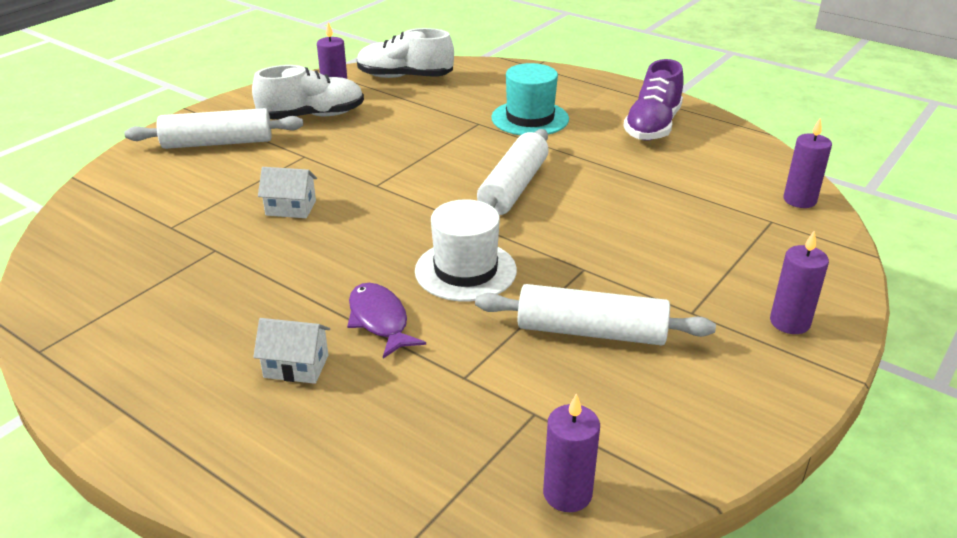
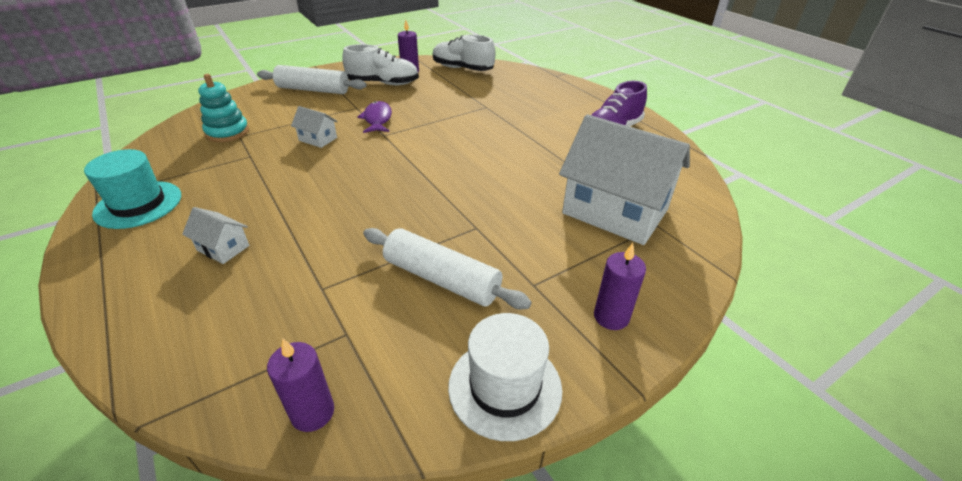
camera: 20 degrees right, 5 degrees up
purple fish [347,283,426,358] -> purple fish moved to [357,101,392,133]
white hat [415,199,517,302] -> white hat moved to [448,313,562,441]
white rolling pin [477,129,549,215] -> none
turquoise hat [491,63,569,135] -> turquoise hat moved to [84,149,181,229]
purple candle [783,119,832,208] -> none
none -> turquoise stacking toy [198,74,249,142]
none -> white house [559,114,690,245]

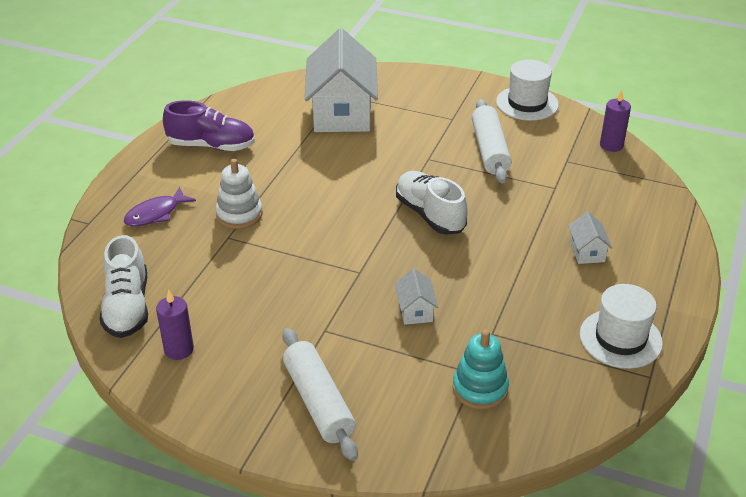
camera: 125 degrees left, 0 degrees up
turquoise hat [84,149,181,229] -> white hat [580,284,663,369]
white shoe [342,44,419,85] -> white shoe moved to [396,171,468,235]
purple fish [357,101,392,133] -> purple fish moved to [124,187,196,227]
purple candle [594,243,646,330] -> none
none -> white stacking toy [216,159,263,229]

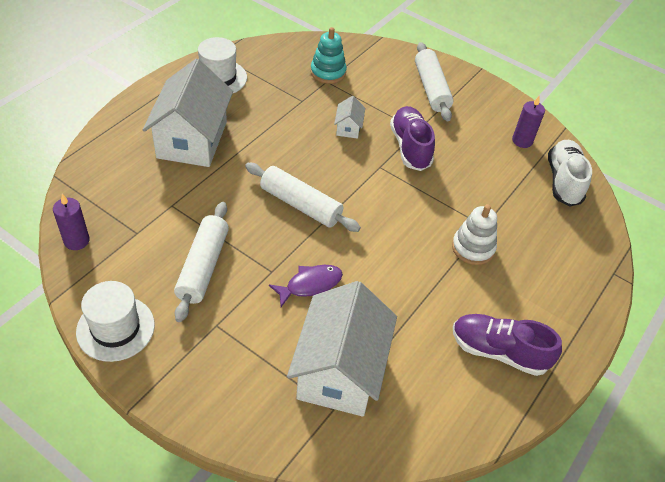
camera: 170 degrees left, 10 degrees up
purple fish [124,187,196,227] -> purple fish moved to [269,265,343,307]
white shoe [396,171,468,235] -> white rolling pin [245,163,361,232]
white house [568,212,612,264] -> white house [143,58,233,167], size x2.38
none -> purple shoe [390,106,435,171]

